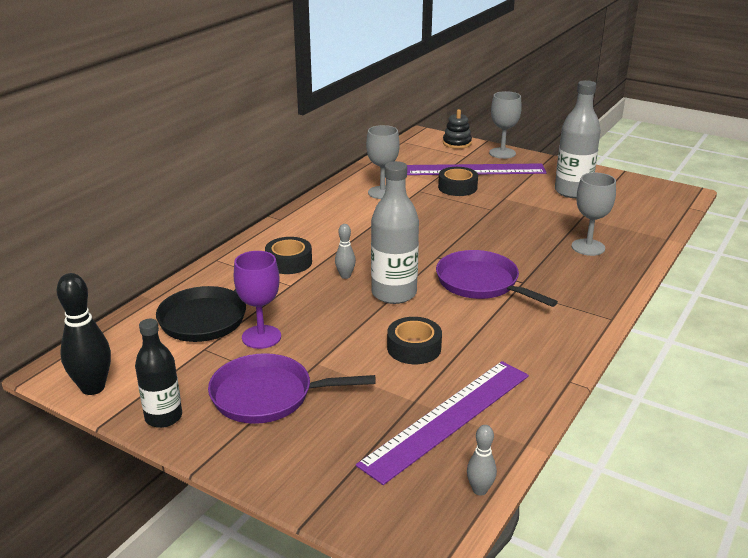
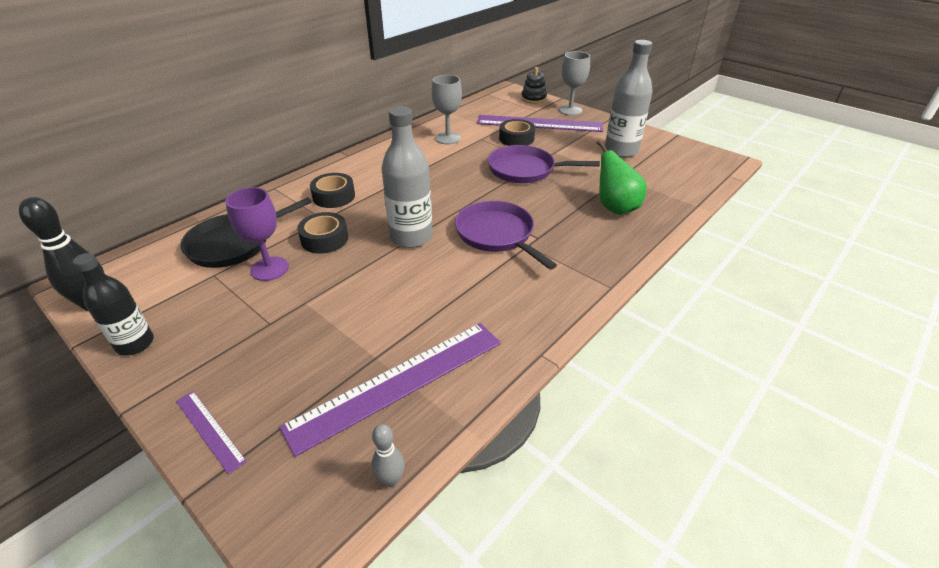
camera: 10 degrees right, 10 degrees up
purple pan [208,353,376,424] -> purple pan moved to [488,145,600,183]
grey bowling pin [335,224,356,279] -> none
black tape [387,317,442,364] -> black tape moved to [297,212,348,254]
grey goblet [572,172,616,256] -> green pear [597,140,647,215]
none -> purple ruler [176,391,247,474]

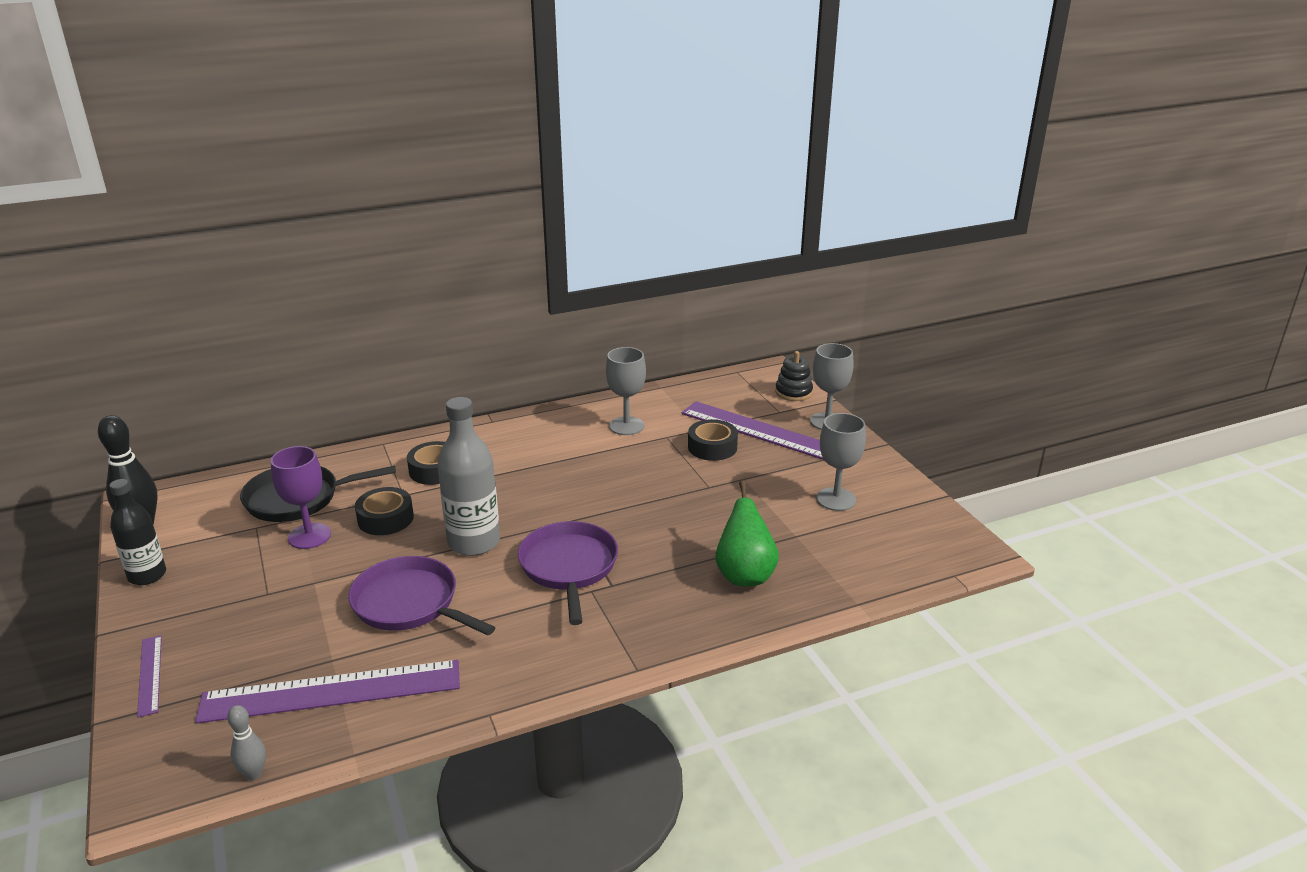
camera: 25 degrees right, 10 degrees down
purple pan [488,145,600,183] -> purple pan moved to [348,556,496,636]
grey bottle [605,40,652,158] -> grey goblet [816,413,866,511]

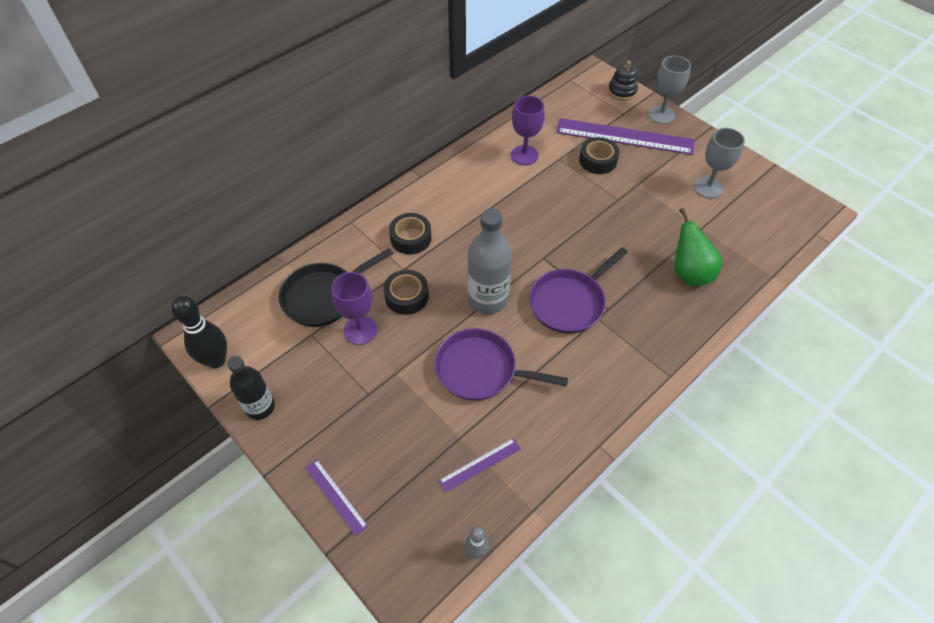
camera: 20 degrees left, 25 degrees up
purple ruler [195,660,460,724] -> purple ruler [438,438,521,493], size x0.47
purple pan [518,521,618,625] -> purple pan turned 105 degrees counterclockwise [529,247,628,334]
grey goblet [606,347,646,435] -> purple goblet [511,96,545,165]

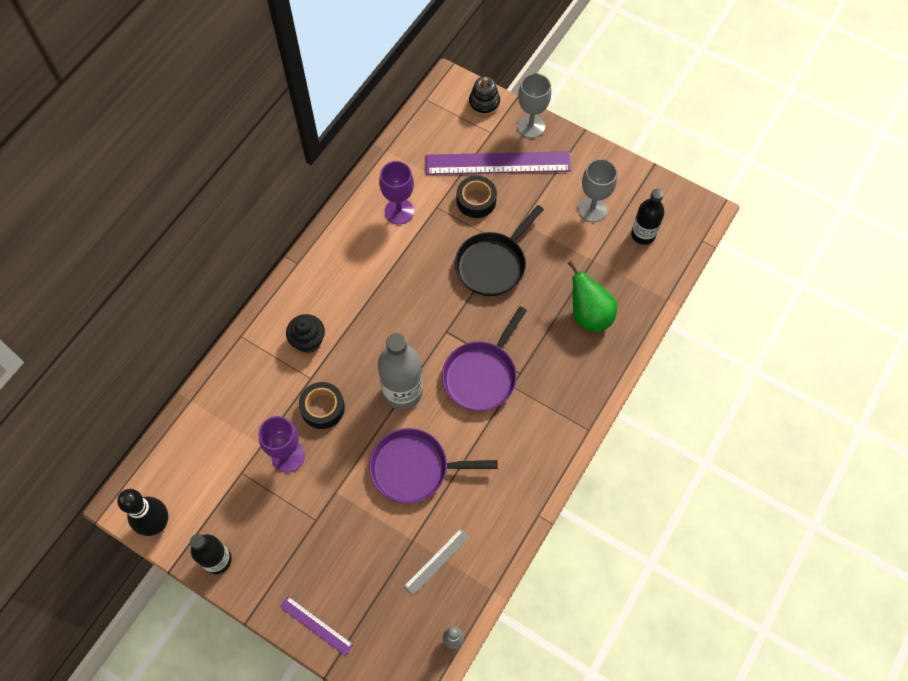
camera: 15 degrees left, 10 degrees up
black pan [279,248,393,327] -> black pan moved to [455,205,544,296]
black tape [389,213,432,254] -> black cupcake [286,314,325,353]
purple ruler [438,438,521,493] -> grey ruler [404,528,470,595]
none -> black bottle [631,189,665,245]

